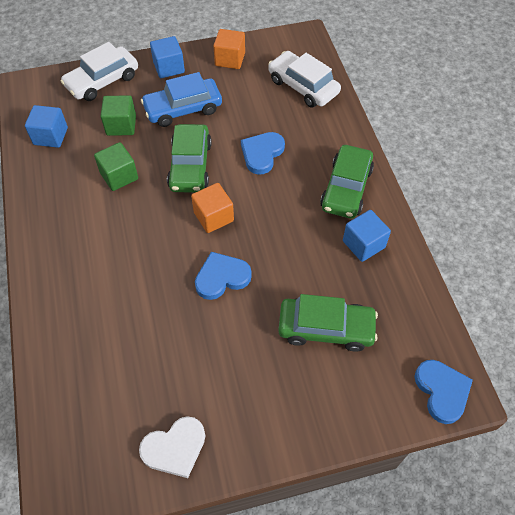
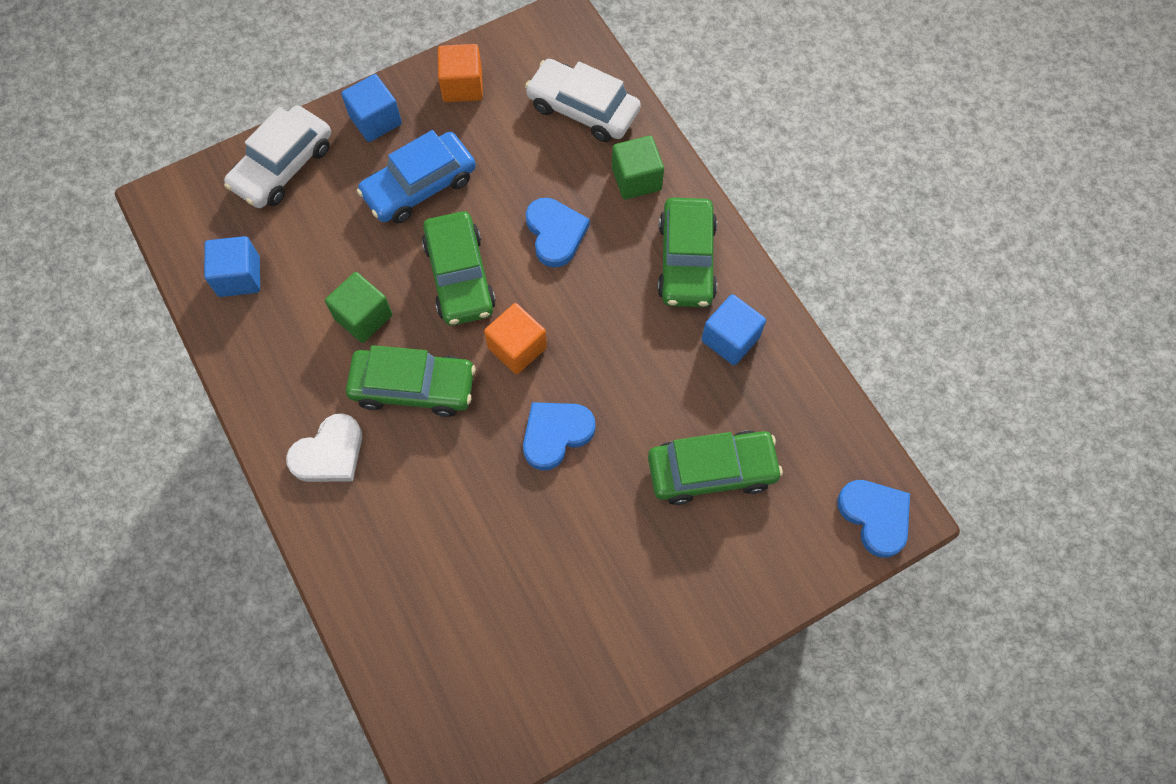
camera: 15 degrees left, 10 degrees up
green cube [101,95,136,136] -> green cube moved to [612,136,664,199]
white heart [139,416,205,478] -> white heart moved to [286,413,362,482]
blue heart [241,132,285,175] -> blue heart turned 150 degrees clockwise [526,198,590,268]
none -> green car [346,345,476,417]

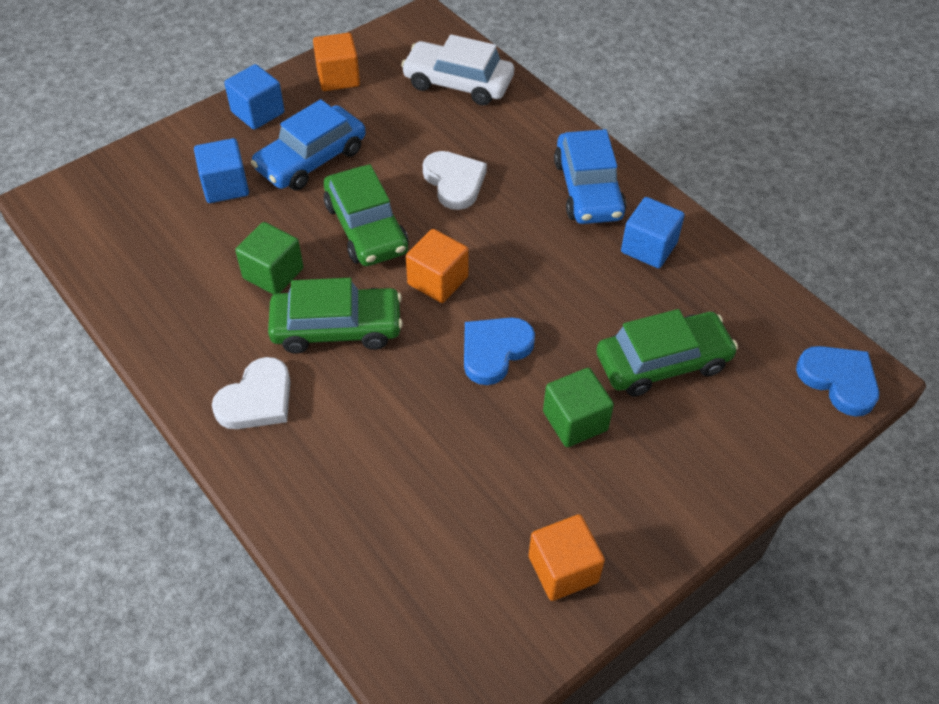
camera: 10 degrees left, 15 degrees down
blue cube [204,236,260,297] -> blue cube moved to [194,138,249,203]
white car [224,105,331,208] -> none
blue heart [526,198,590,268] -> white heart [423,151,487,210]
green cube [612,136,664,199] -> green cube moved to [543,368,614,447]
green car [657,197,717,307] -> blue car [554,129,626,224]
none -> orange cube [529,514,605,601]

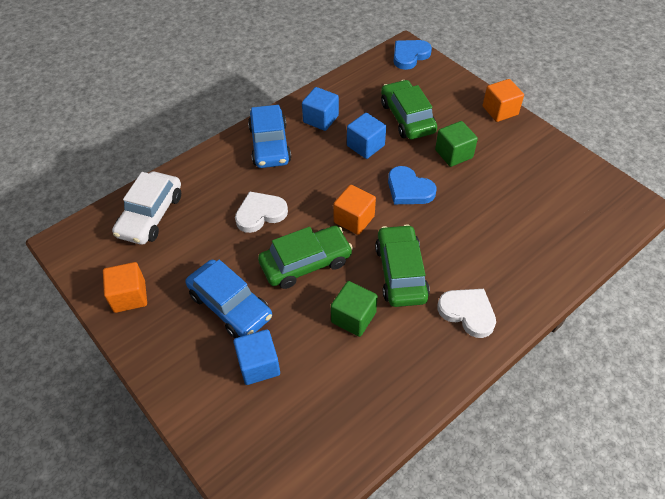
camera: 90 degrees left, 0 degrees up
blue cube [224,64,284,130] -> blue cube moved to [347,113,386,159]
orange cube [529,514,605,601] -> orange cube moved to [483,79,524,122]
blue car [554,129,626,224] -> blue car turned 90 degrees clockwise [248,105,291,168]

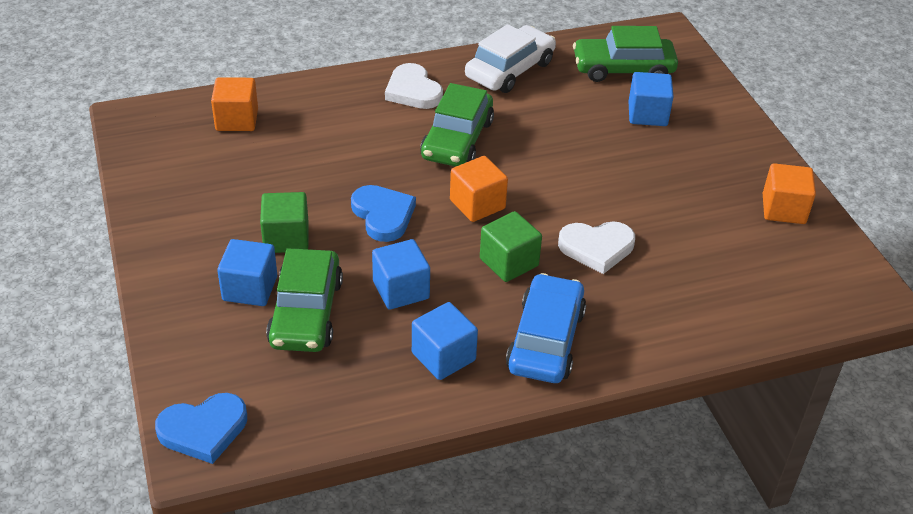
camera: 160 degrees left, 10 degrees down
white car [112,171,181,245] -> white car moved to [465,24,556,93]
blue car [186,260,272,338] -> none
green car [258,226,353,289] -> green car moved to [573,26,678,82]
green cube [331,281,378,337] -> green cube moved to [480,211,542,282]
orange cube [483,79,524,122] -> orange cube moved to [211,77,258,131]
none -> blue cube [217,239,277,306]

